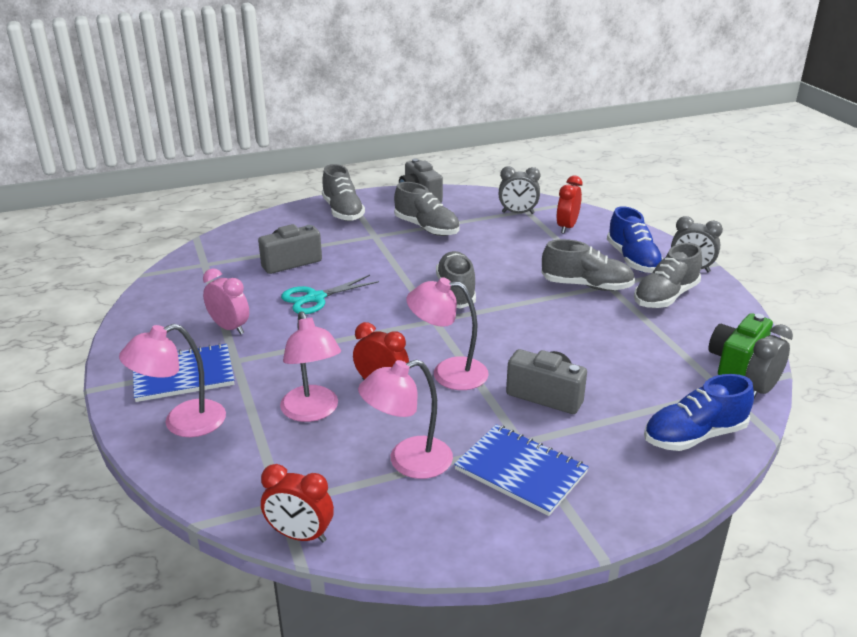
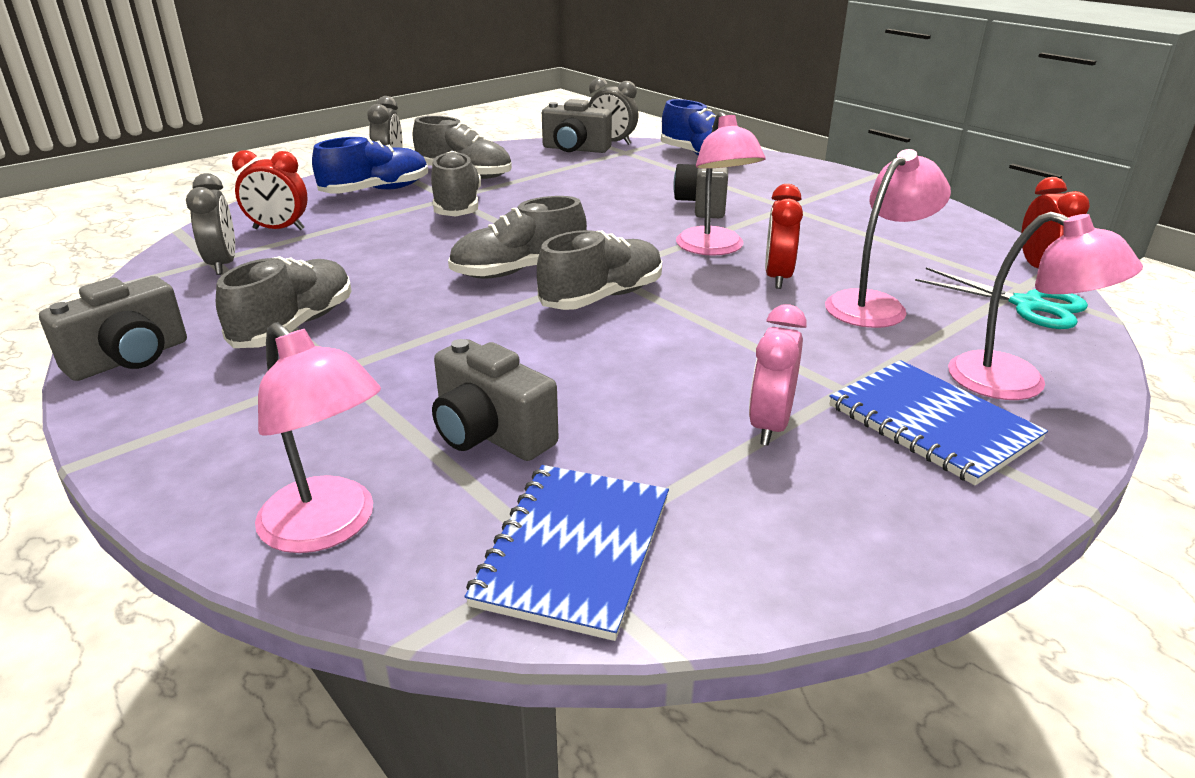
camera: 110 degrees left, 0 degrees up
turquoise scissors [281,275,379,314] -> turquoise scissors moved to [915,267,1088,329]
grey shoe [322,164,365,221] -> grey shoe moved to [537,230,662,310]
pink lamp [358,359,453,479] -> pink lamp moved to [255,322,381,553]
blue notebook [454,424,589,516] -> blue notebook moved to [465,465,669,641]
green camera [709,313,773,376] -> grey camera [542,99,612,153]

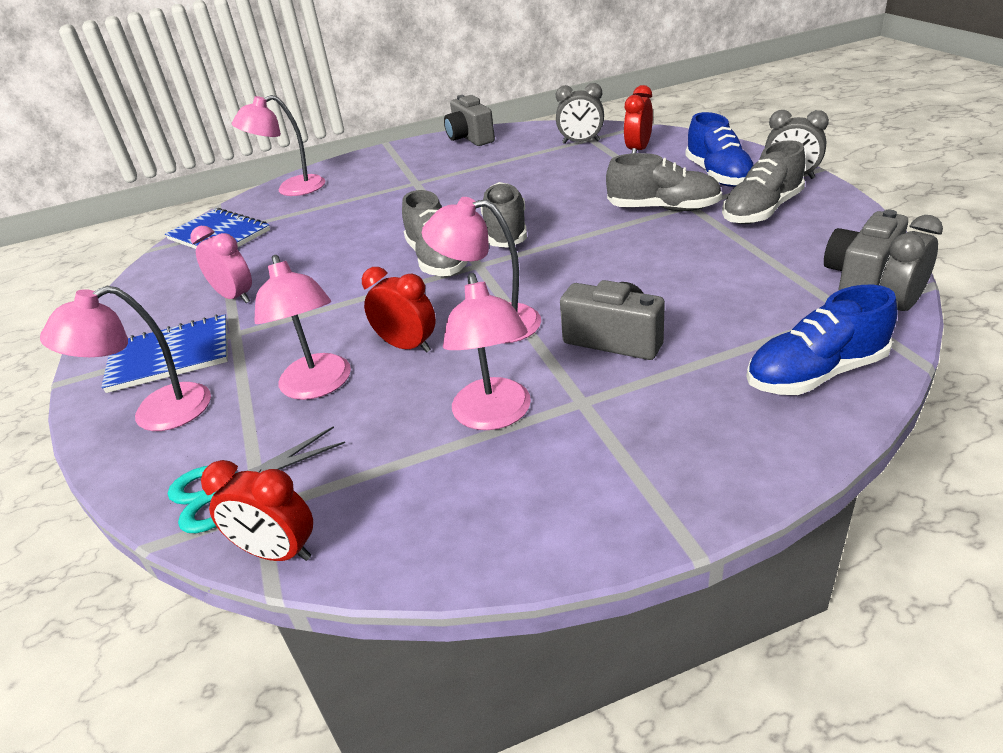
camera: 115 degrees right, 5 degrees up
grey shoe [216,256,352,348] -> none
grey camera [432,339,559,461] -> none
none -> pink lamp [443,273,531,430]

